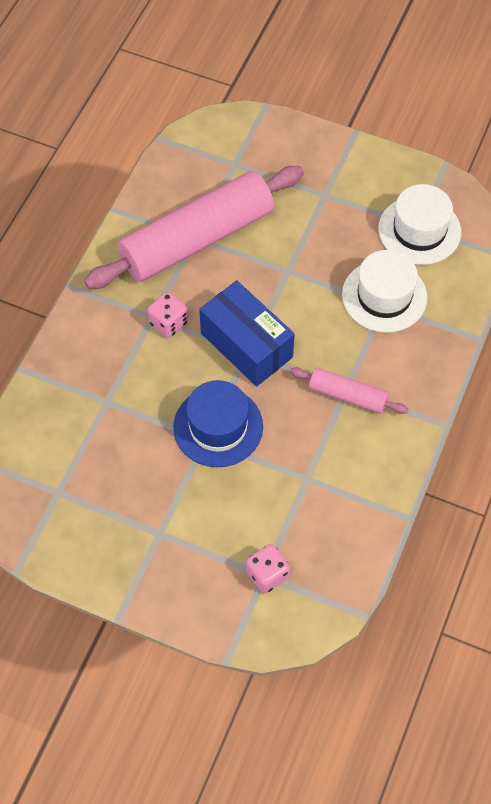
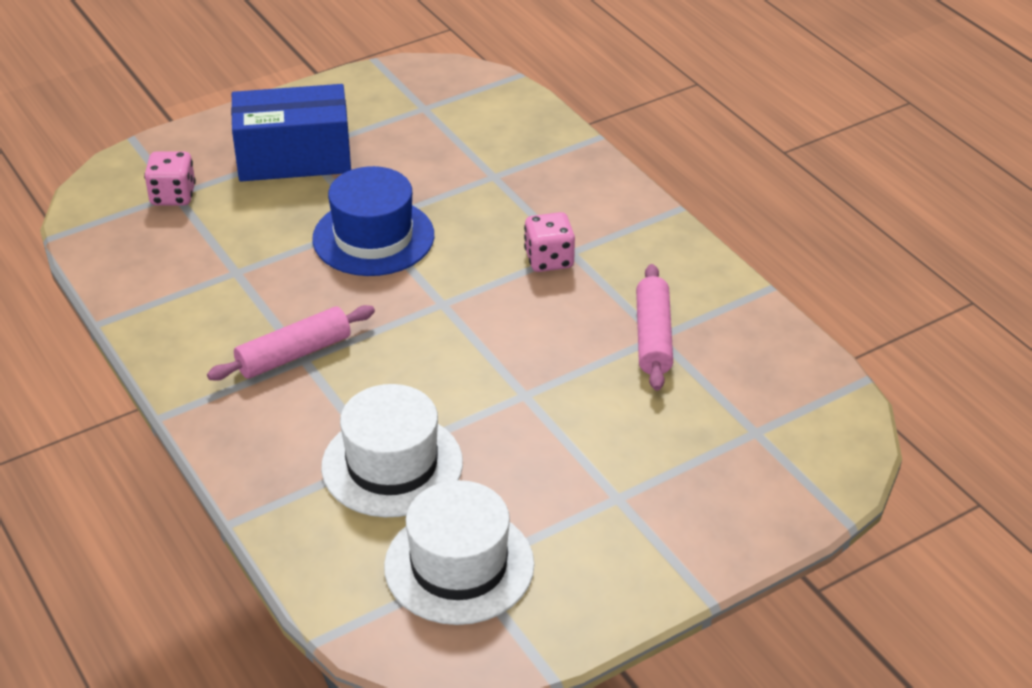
camera: 125 degrees right, 20 degrees down
pink rolling pin [84,166,304,289] -> pink rolling pin [636,264,673,391], size x0.46
blue box [199,280,295,387] -> blue box moved to [231,84,351,182]

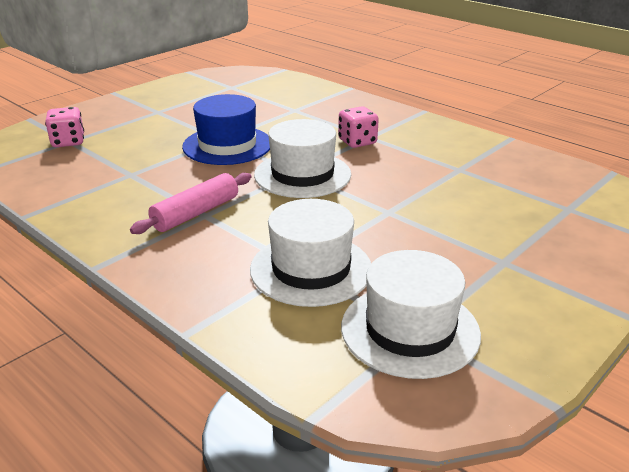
camera: 15 degrees left, 10 degrees down
blue box [231,84,351,182] -> none
pink rolling pin [636,264,673,391] -> none
none -> white hat [254,119,351,198]

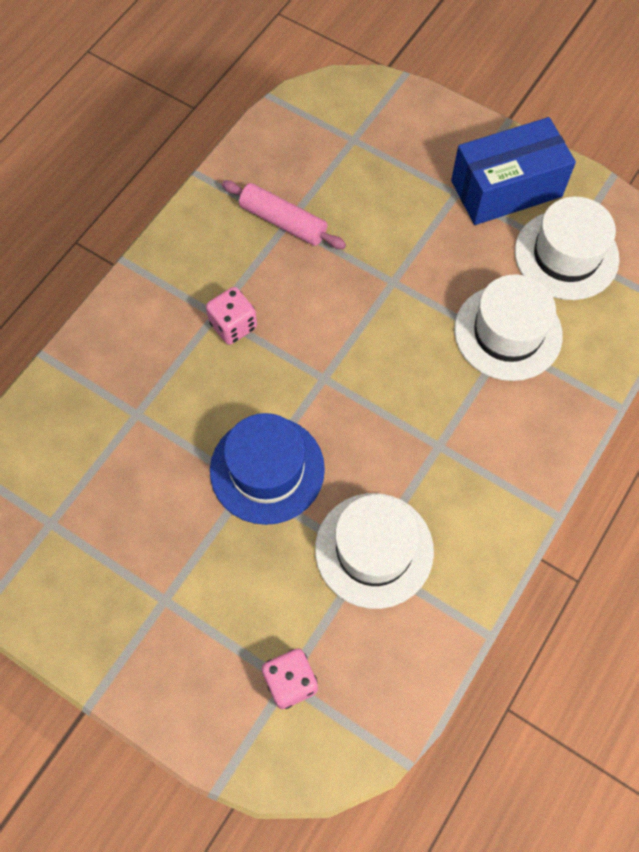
camera: 100 degrees left, 35 degrees up
pink rolling pin [130,173,251,234] -> pink rolling pin moved to [222,180,346,249]
white hat [254,119,351,198] -> white hat moved to [315,493,434,609]
none -> blue box [451,117,576,225]

